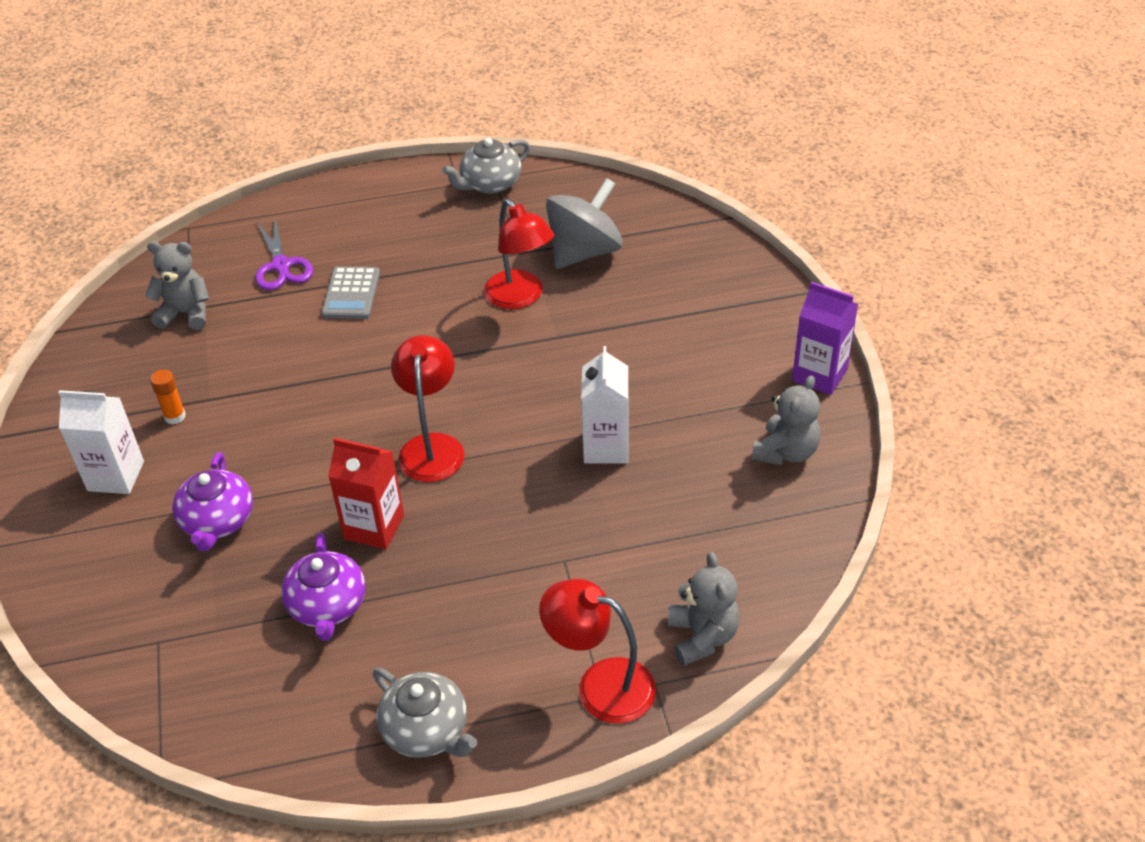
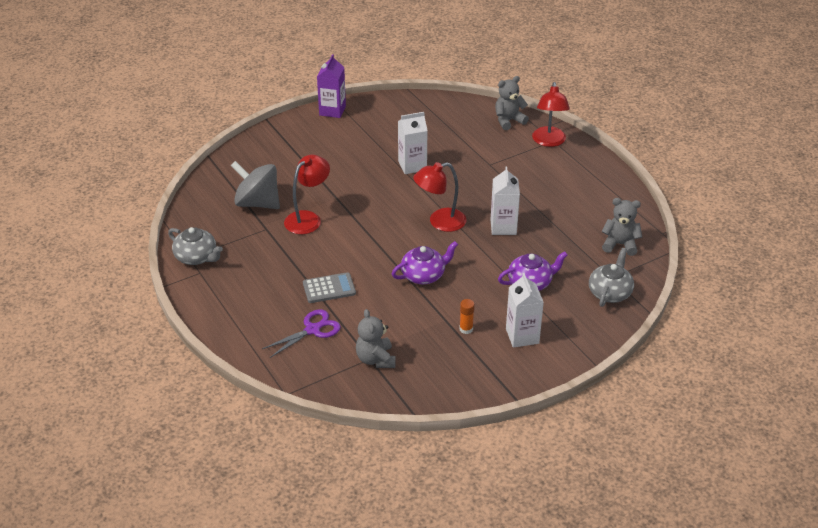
camera: 110 degrees left, 5 degrees down
purple teapot [281,533,366,641] -> purple teapot moved to [392,241,458,284]
red carton [328,438,404,550] -> white carton [491,166,520,235]
grey teapot [373,668,478,758] -> grey teapot moved to [589,248,634,307]
grey teddy bear [752,375,820,466] -> grey teddy bear moved to [602,198,642,256]

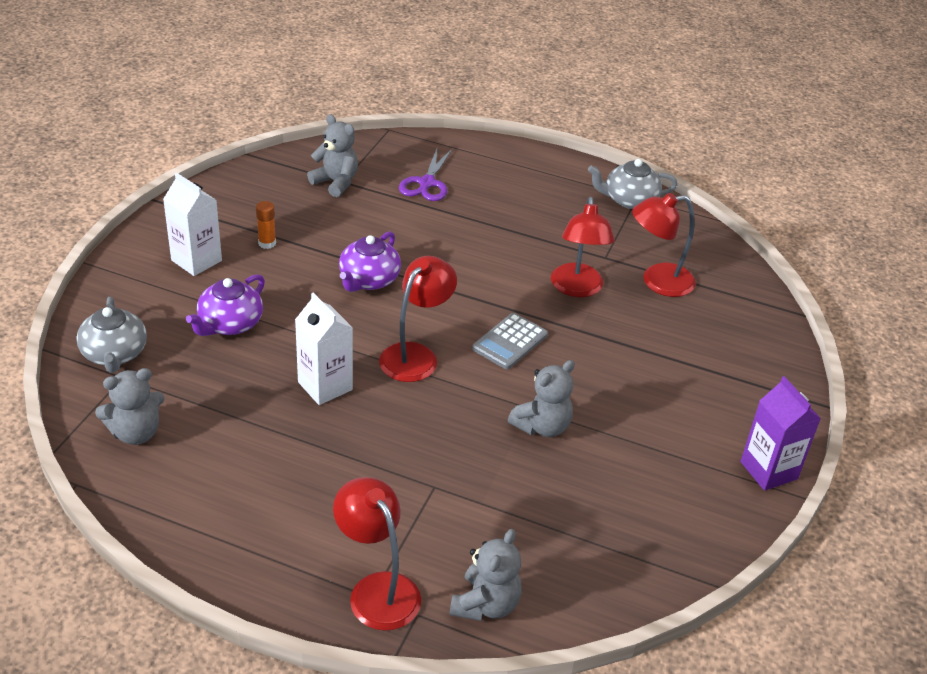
camera: 140 degrees right, 0 degrees up
grey spinning top [231,161,280,209] -> red lamp [632,193,696,297]
grey calculator [303,272,356,303] -> grey calculator moved to [472,313,548,369]
white carton [398,112,428,174] -> grey teddy bear [508,360,575,437]

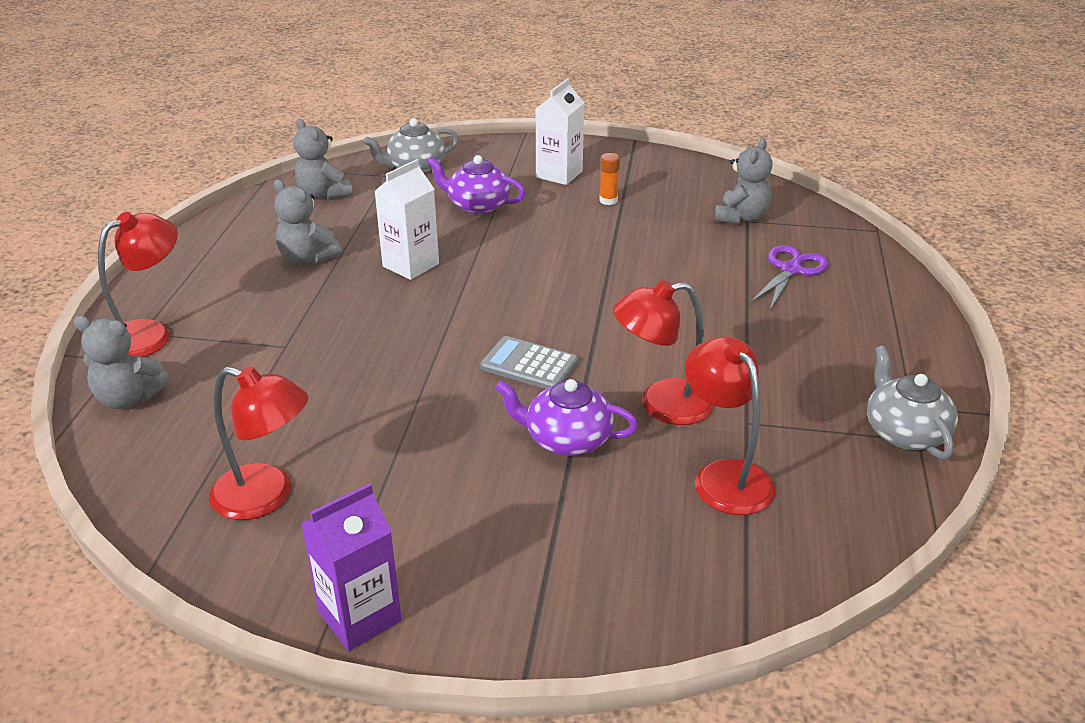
camera: 80 degrees right, 5 degrees down
purple teapot [339,231,401,292] -> purple teapot moved to [495,379,638,456]
red lamp [379,256,457,382] -> red lamp moved to [209,366,308,520]
purple scissors [399,148,453,201] -> purple scissors turned 120 degrees clockwise [750,245,829,310]
grey teddy bear [508,360,575,437] -> grey teddy bear moved to [274,180,342,264]

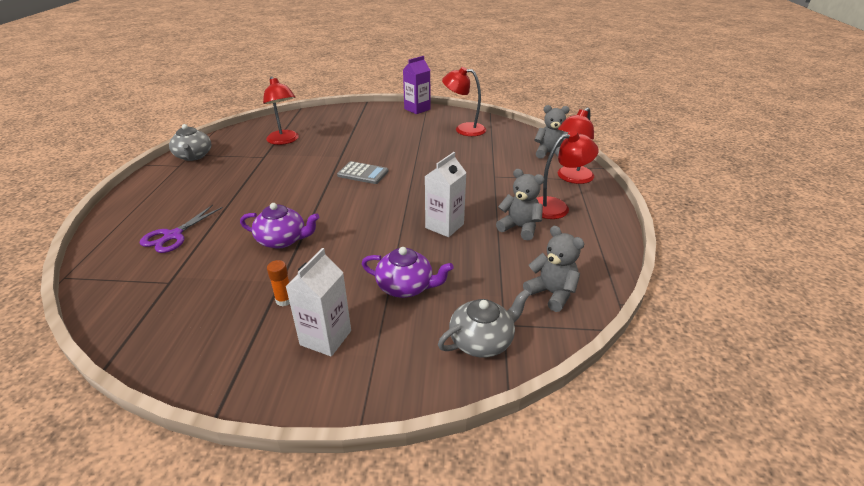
camera: 175 degrees right, 0 degrees up
purple teapot [495,379,638,456] -> purple teapot moved to [240,203,319,249]
red lamp [613,280,714,425] -> red lamp moved to [536,131,599,219]
grey teddy bear [715,138,773,224] -> none

